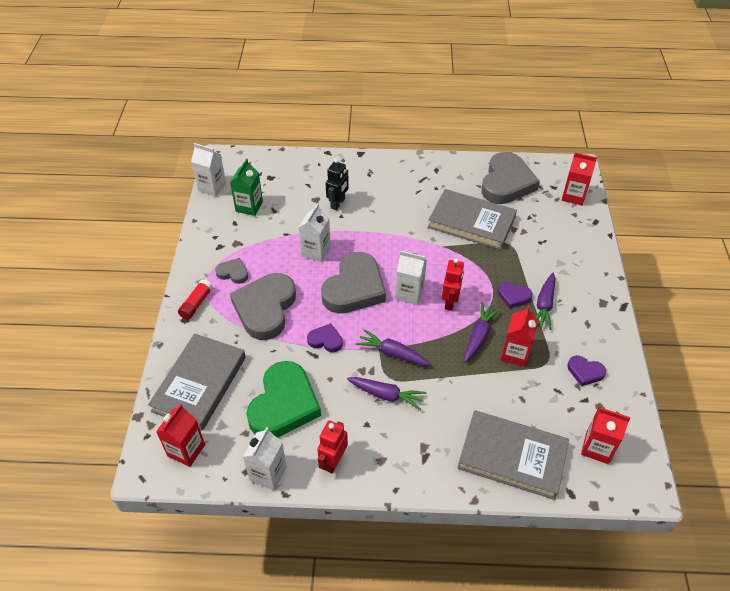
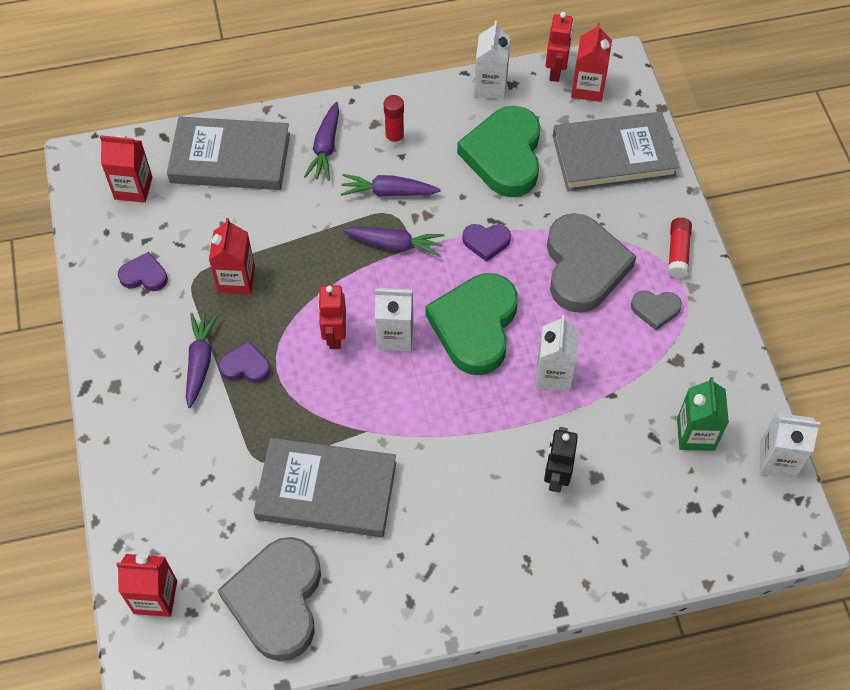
camera: 165 degrees right, 10 degrees up
grey book [148,334,246,431] -> grey book turned 75 degrees clockwise [553,112,679,192]
red robot [317,421,348,473] -> red robot moved to [546,12,573,82]
grey heart [321,252,386,314] -> green heart [425,273,518,375]
purple carrot [465,302,500,362] -> purple carrot moved to [304,102,339,181]
none -> red glue stick [384,95,404,146]

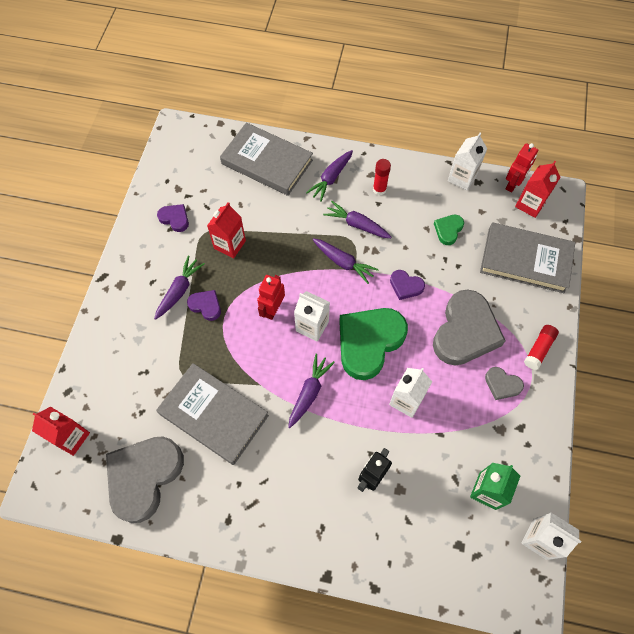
camera: 25 degrees right, 5 degrees up
red carton [100,135,152,203] -> none
green heart [457,106,541,197] -> green heart [434,214,464,245], size x0.46
none -> purple carrot [288,354,335,428]

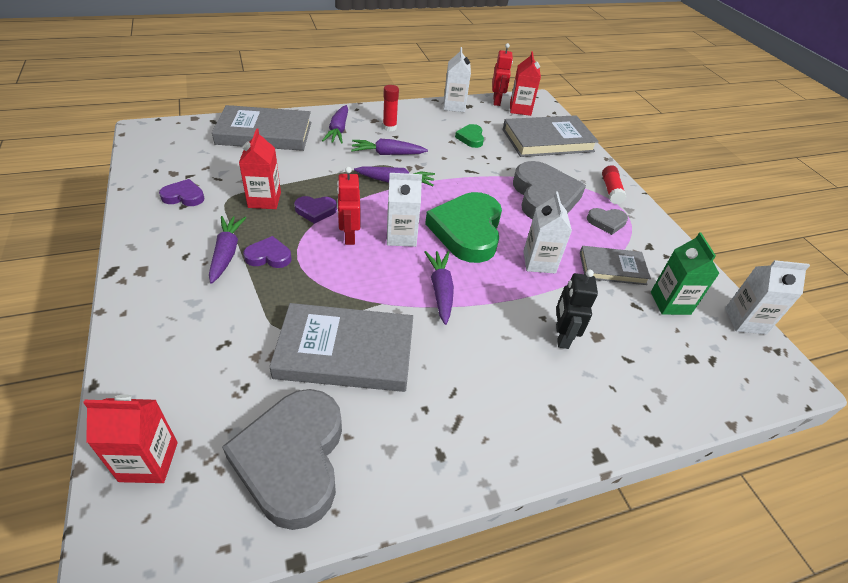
camera: 35 degrees left, 20 degrees down
purple heart [390,270,425,300] -> purple heart moved to [294,196,337,224]
none -> grey book [580,246,651,285]

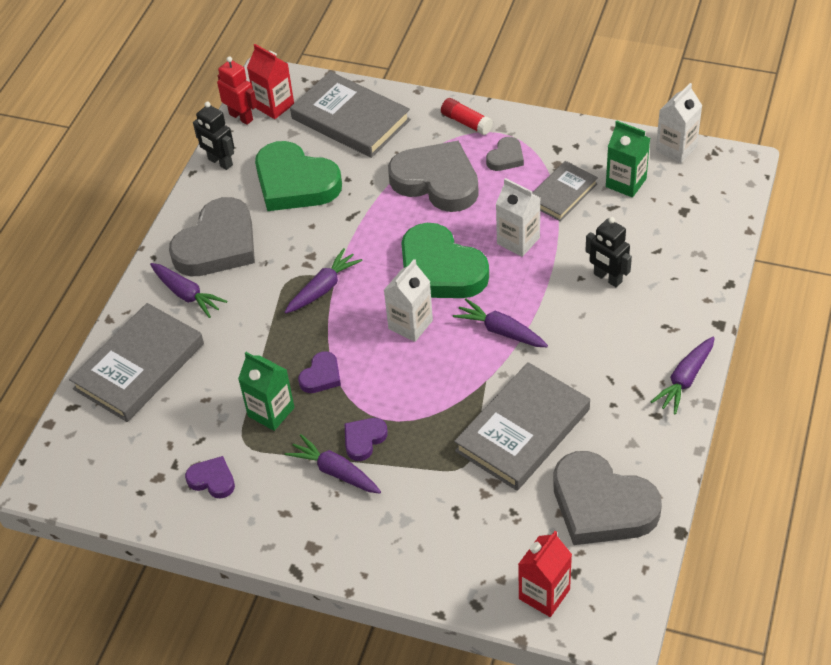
camera: 45 degrees left, 5 degrees up
purple heart [159,179,204,206] -> purple heart turned 75 degrees clockwise [185,456,235,499]
red carton [239,128,281,209] -> green carton [238,352,295,431]
red robot [337,167,360,245] -> none
purple carrot [351,139,428,155] -> purple carrot moved to [651,337,715,414]
red glue stick [383,85,399,131] -> grey heart [169,197,255,276]
white carton [444,47,471,112] -> black robot [193,101,234,170]
green heart [455,124,484,148] -> green heart [255,141,342,211], size x2.16
grey book [503,115,599,157] -> grey book turned 75 degrees counterclockwise [290,71,411,158]

